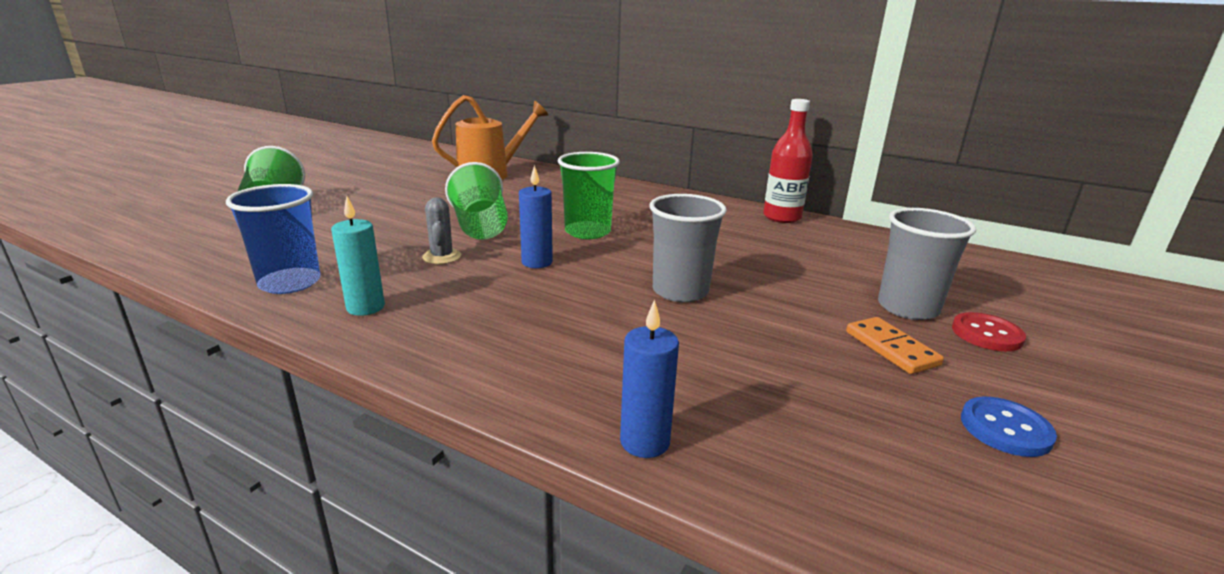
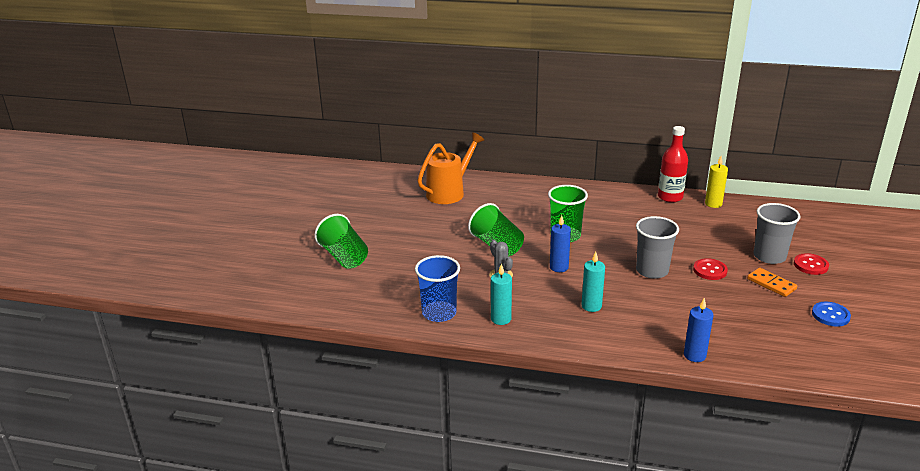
camera: 15 degrees left, 5 degrees up
none -> turquoise candle [581,252,605,312]
none -> red button [693,258,728,280]
none -> yellow candle [705,156,728,208]

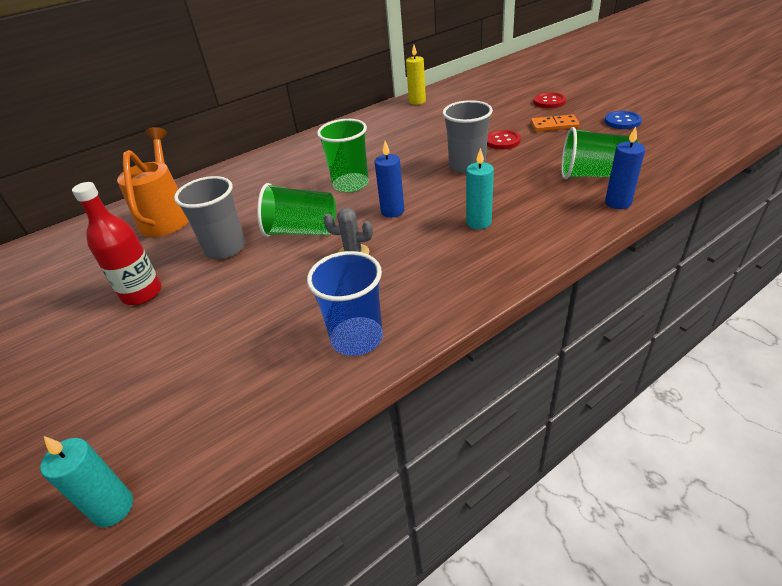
camera: 45 degrees left, 10 degrees up
green cup [314,214,368,269] -> green cup moved to [561,127,639,179]
turquoise candle [491,263,512,325] -> turquoise candle moved to [40,436,133,527]
red bottle [658,126,688,203] -> red bottle moved to [72,182,161,305]
grey cup [753,203,801,264] -> grey cup moved to [174,176,245,259]

